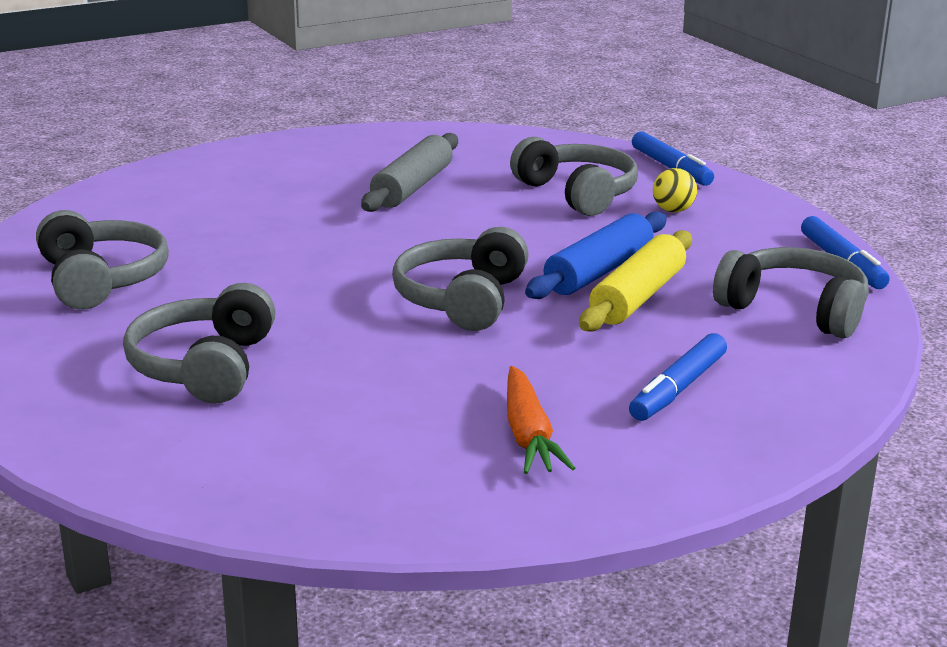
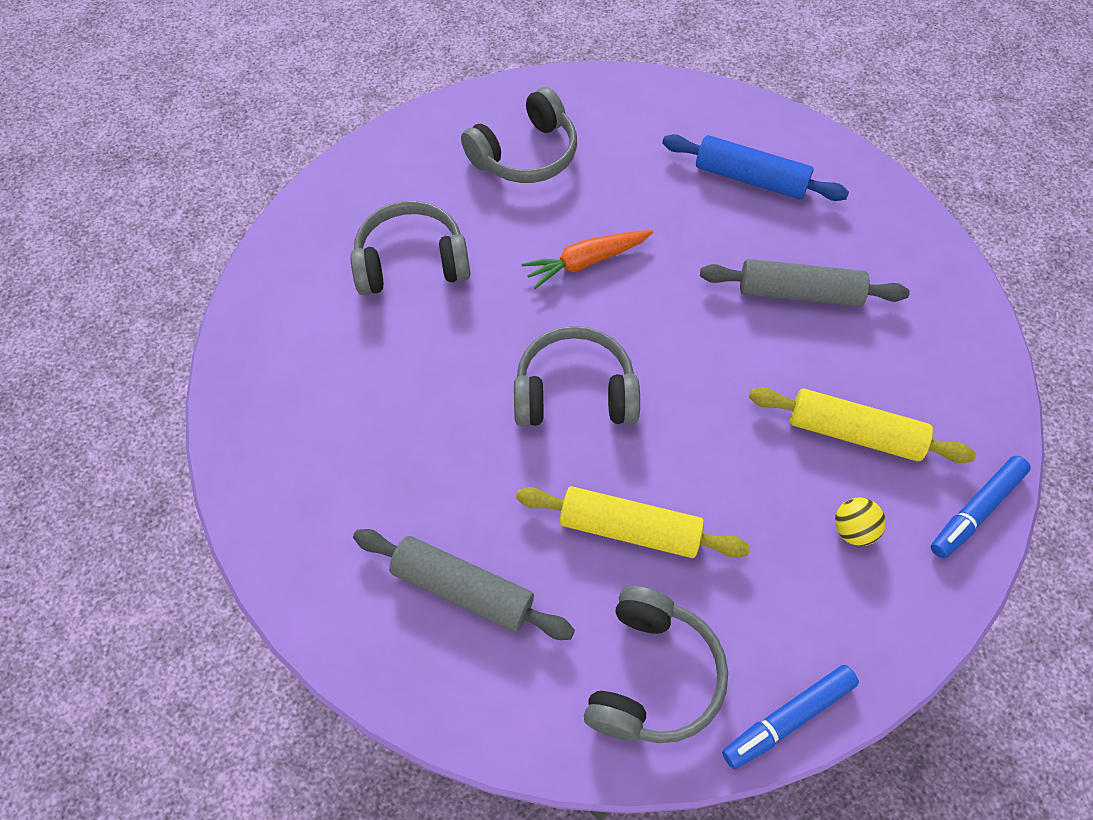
camera: 75 degrees right, 35 degrees up
orange carrot [507,366,575,474] -> orange carrot moved to [521,230,653,289]
grey headphones [510,137,638,216] -> yellow rolling pin [749,387,976,463]
blue rolling pin [525,211,667,299] -> blue rolling pin moved to [662,134,849,201]
blue marker [629,333,727,421] -> grey rolling pin [353,529,575,640]

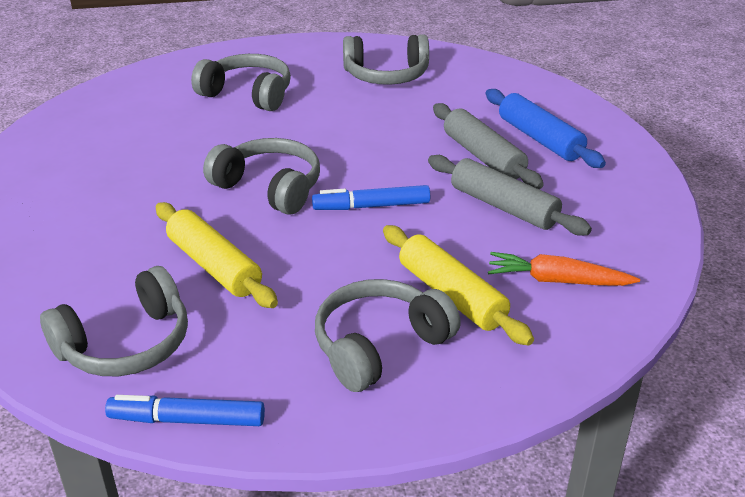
camera: 35 degrees right, 25 degrees down
grey rolling pin [353,529,575,640] -> grey rolling pin moved to [433,103,544,189]
orange carrot [521,230,653,289] -> orange carrot moved to [488,252,640,286]
yellow ball [835,498,886,546] -> grey headphones [315,279,461,392]
blue marker [931,456,1031,558] -> blue marker moved to [312,185,430,210]

